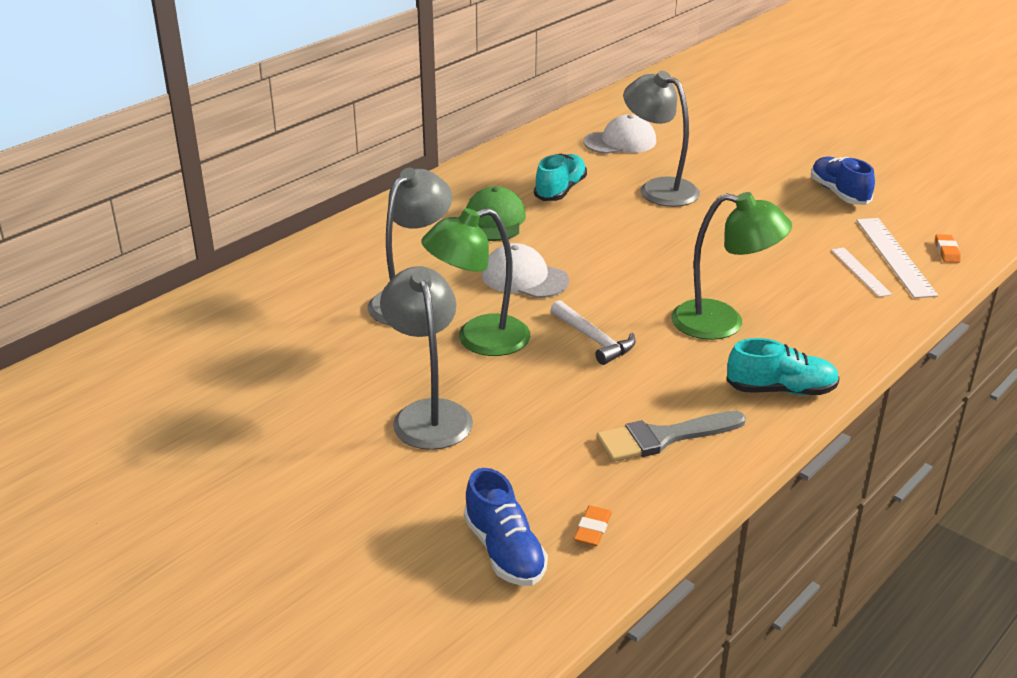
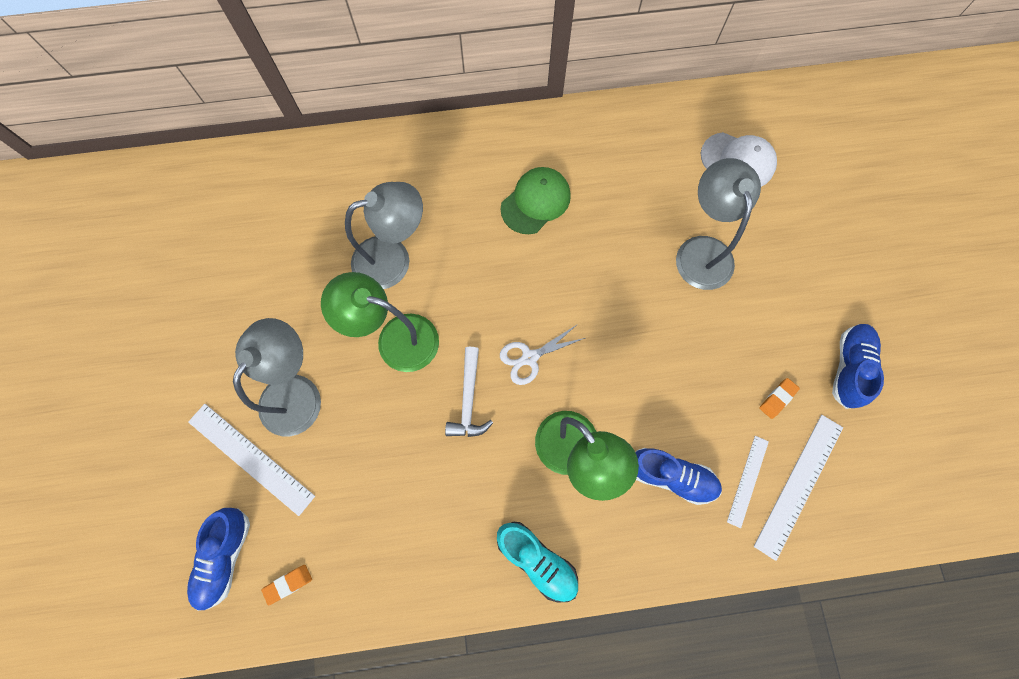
camera: 40 degrees right, 40 degrees up
white cap [482,243,569,298] -> none
turquoise shoe [534,154,587,201] -> none
grey brush [596,411,746,462] -> none
orange eraser [935,234,961,263] -> orange eraser moved to [759,378,800,419]
none -> white ruler [188,404,315,516]
none -> white scissors [500,324,585,385]
none -> blue shoe [635,448,722,505]

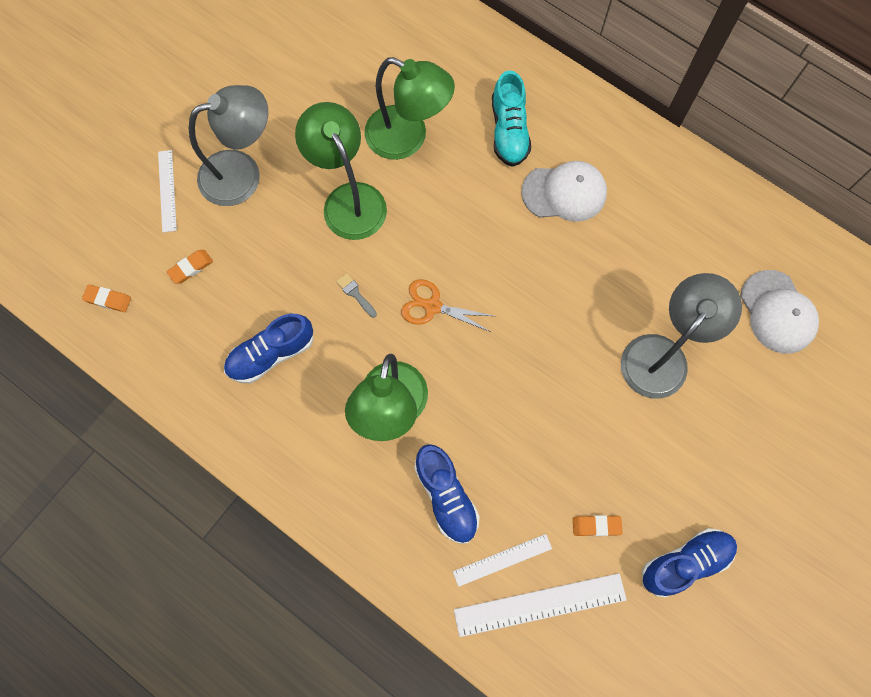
camera: 45 degrees right, 0 degrees up
blue shoe [187,508,250,611] -> blue shoe moved to [224,314,313,383]
white ruler [188,404,315,516] -> white ruler [158,150,177,233], size x0.60
grey lamp [345,182,423,289] -> green lamp [364,57,455,160]
white hammer [445,347,493,437] -> grey brush [336,273,377,318]
turquoise shoe [497,522,578,602] -> turquoise shoe moved to [492,70,531,167]
white scissors [500,324,585,385] -> orange scissors [401,279,494,332]
green cap [501,167,571,234] -> white cap [521,161,607,222]
none -> orange eraser [167,250,213,284]

